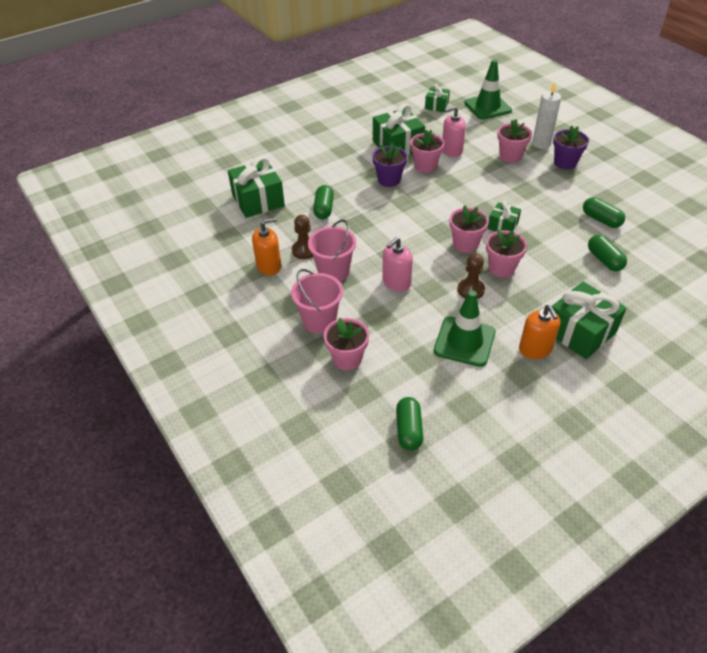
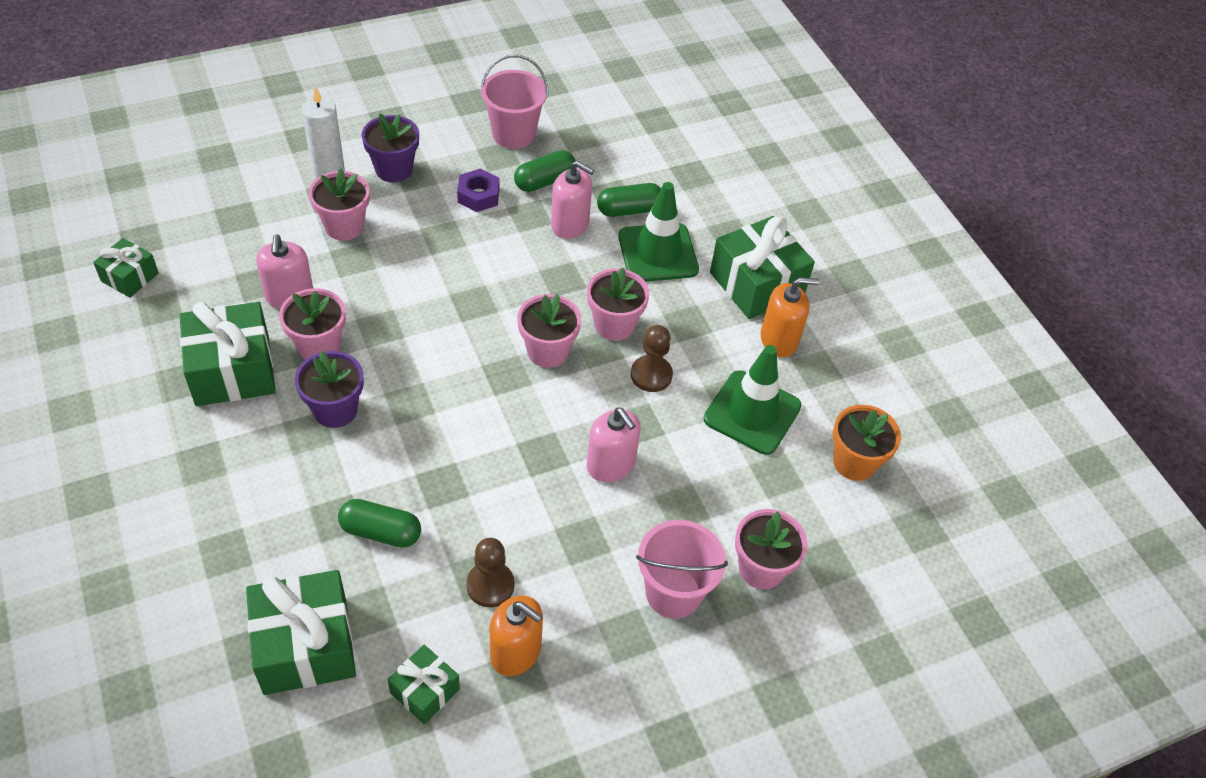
camera: 85 degrees left, 5 degrees up
orange soap dispenser [252,218,281,276] -> orange soap dispenser turned 135 degrees clockwise [490,596,543,676]
pink bucket [308,219,356,282] -> pink bucket moved to [481,55,548,149]
green capsule [396,397,423,451] -> none
green traffic cone [464,60,512,120] -> green traffic cone moved to [618,182,699,282]
green gift [487,201,521,232] -> green gift moved to [388,645,460,724]
none -> purple nut [457,168,500,212]
none -> pink soap dispenser [551,161,594,239]
none -> orange flower pot [833,405,901,481]

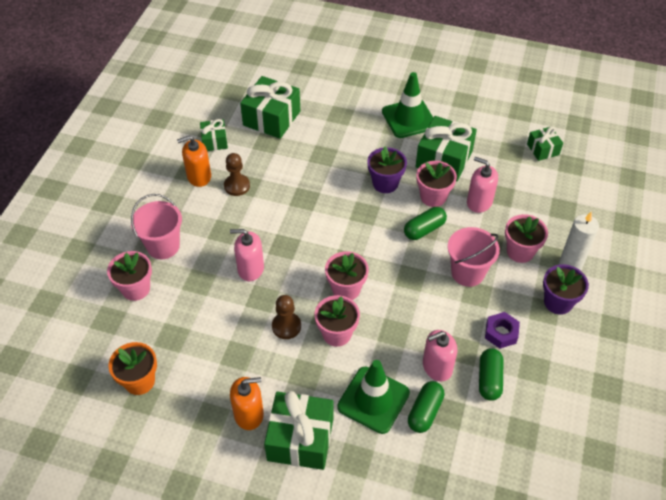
camera: 135 degrees right, 0 degrees up
green capsule [338,499,421,548] -> green capsule moved to [404,207,447,240]
pink bucket [481,55,548,149] -> pink bucket moved to [448,227,500,287]
green traffic cone [704,345,802,455] -> green traffic cone moved to [382,72,433,138]
orange soap dispenser [760,277,819,357] -> orange soap dispenser turned 135 degrees counterclockwise [230,377,264,430]

